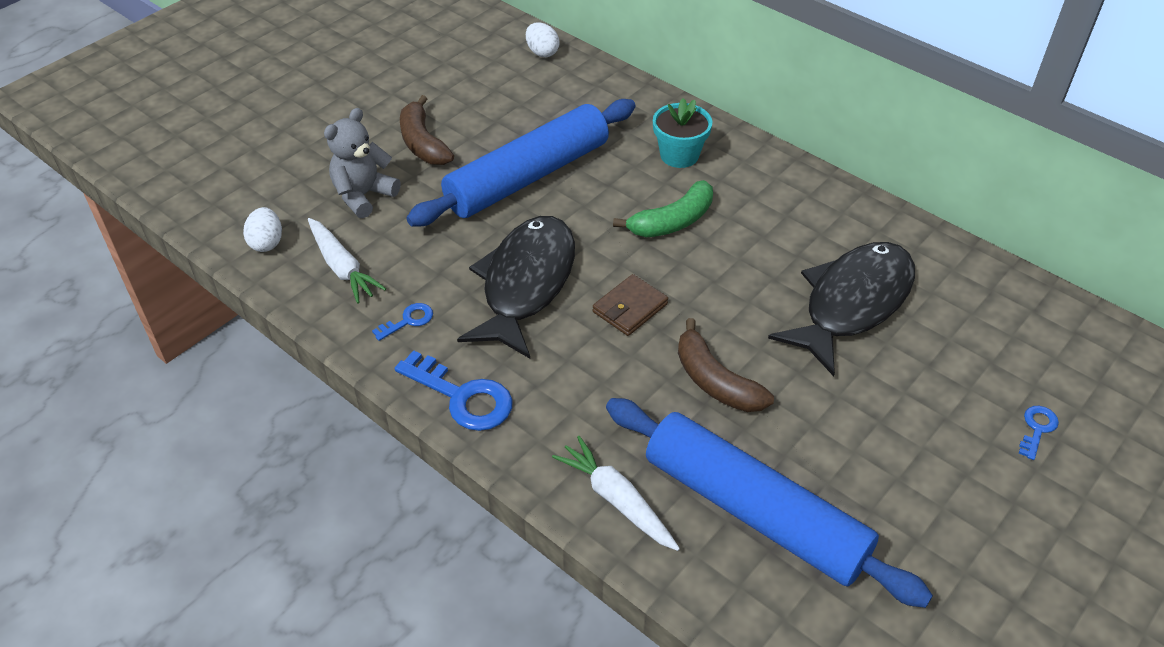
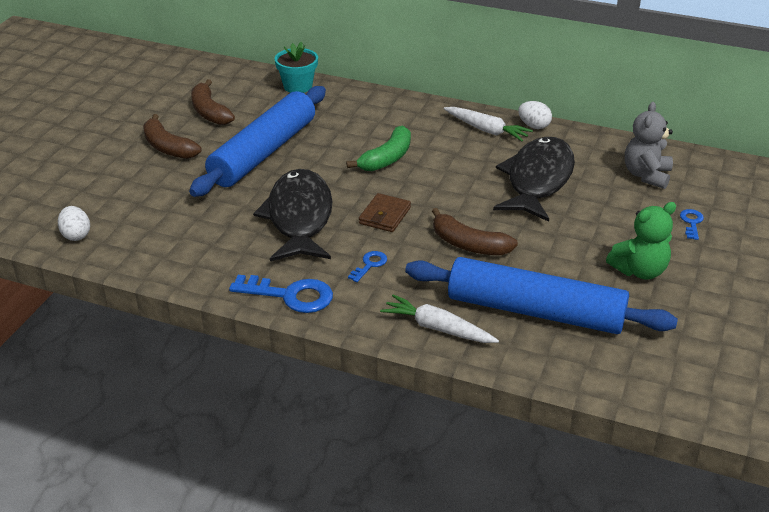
camera: 20 degrees left, 10 degrees down
white carrot [308,218,386,304] -> white carrot moved to [444,107,533,141]
grey teddy bear [324,108,401,218] -> grey teddy bear moved to [625,102,673,189]
blue key [372,303,433,341] -> blue key moved to [348,251,387,282]
white egg [526,22,560,57] -> white egg moved to [518,101,552,129]
turquoise flower pot [653,98,712,168] -> turquoise flower pot moved to [275,41,318,93]
none -> brown banana [191,79,235,125]
none -> green teddy bear [606,202,676,280]

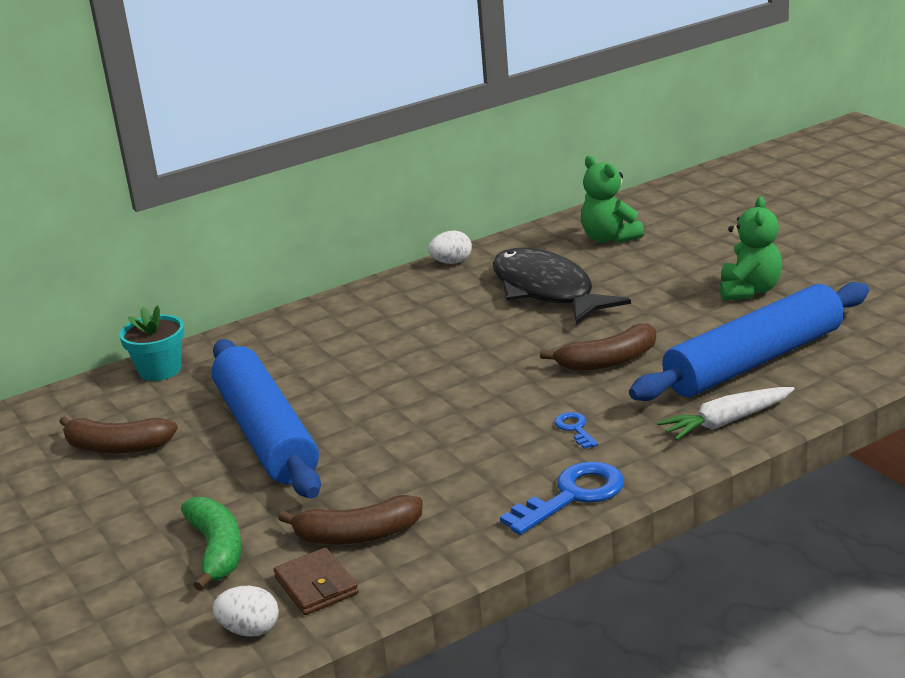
camera: 50 degrees left, 10 degrees down
brown banana [143,114,201,159] -> brown banana moved to [278,495,423,545]
black fish [253,169,333,261] -> none
green banana [346,125,411,171] -> green banana moved to [181,497,242,591]
brown wallet [359,193,411,232] -> brown wallet moved to [273,548,359,615]
white carrot [444,107,533,141] -> none
grey teddy bear [625,102,673,189] -> green teddy bear [581,156,644,243]
blue key [680,209,704,240] -> none

